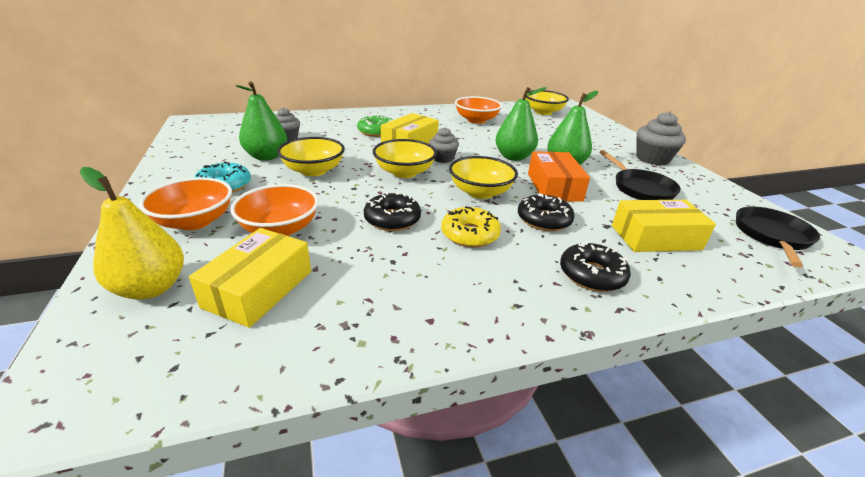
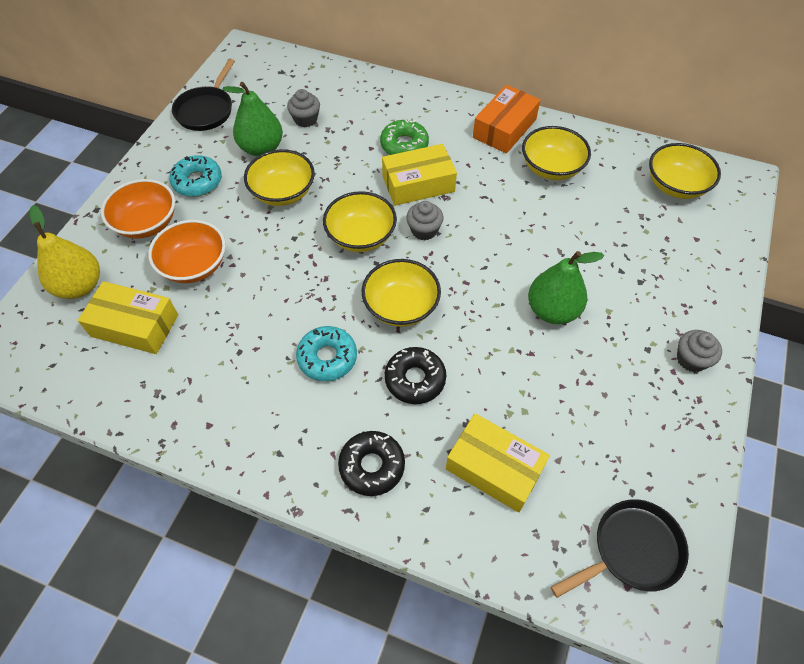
camera: 40 degrees right, 25 degrees up
yellow box [189,228,311,328] -> yellow box turned 45 degrees clockwise [78,281,178,354]
black donut [364,192,421,231] -> none
yellow donut [441,206,501,247] -> turquoise donut [296,326,357,381]
orange bowl [455,96,502,124] -> yellow bowl [522,126,591,180]
green pear [496,87,547,161] -> none
orange box [528,151,590,202] -> orange box moved to [473,85,540,154]
black pan [599,150,681,200] -> black pan moved to [172,59,235,131]
grey cupcake [636,111,686,165] -> grey cupcake [677,330,722,372], size x0.63

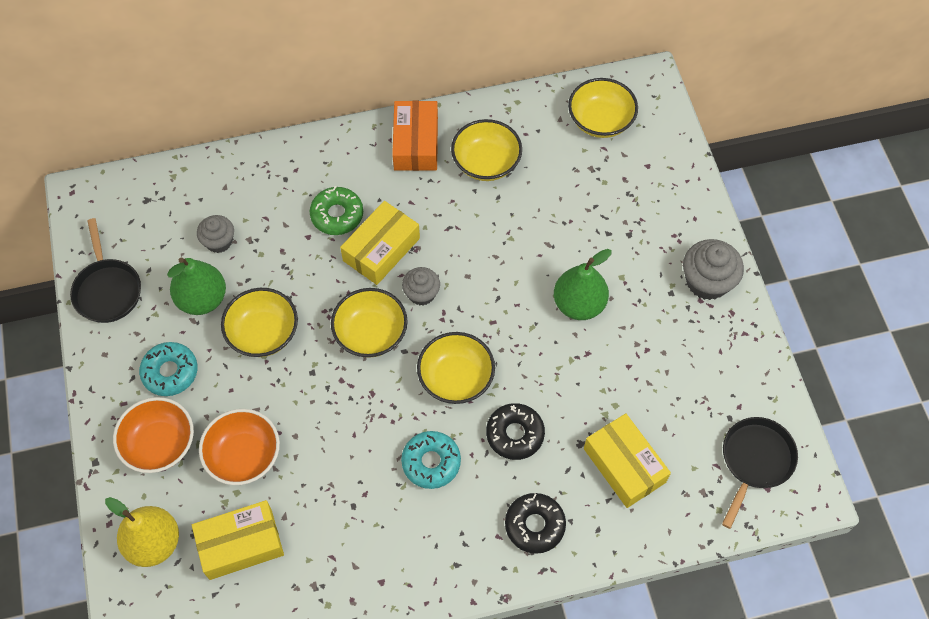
camera: 35 degrees left, 5 degrees up
yellow box [446,413,550,513] -> yellow box turned 60 degrees clockwise [584,413,671,508]
grey cupcake [677,330,722,372] -> grey cupcake [683,239,744,300], size x1.58

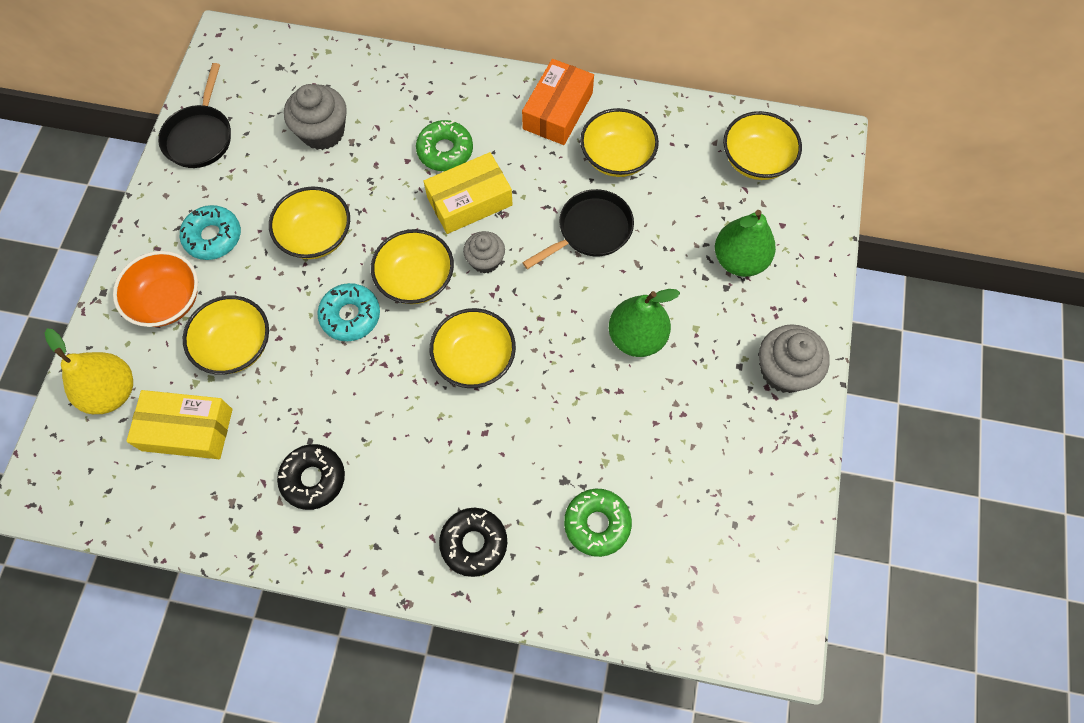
camera: 25 degrees right, 5 degrees up
green pear [167,257,226,315] -> green pear moved to [715,210,776,277]
grey cupcake [197,215,234,253] -> grey cupcake [284,84,347,150], size x1.58
orange bowl [199,409,280,485] -> yellow bowl [183,296,269,375]
turquoise donut [401,431,461,489] -> turquoise donut moved to [317,283,380,341]
black donut [486,403,545,460] -> black donut moved to [277,444,345,510]
yellow box [584,413,671,508] -> green donut [564,489,632,557]
black pan [722,417,798,529] -> black pan moved to [522,189,634,269]

